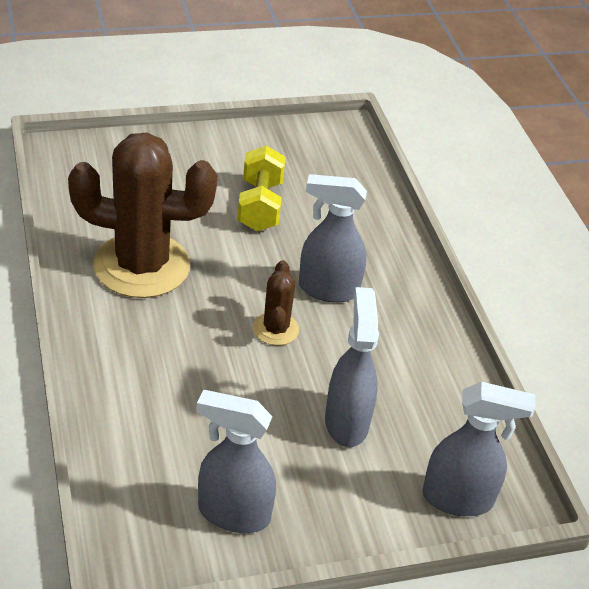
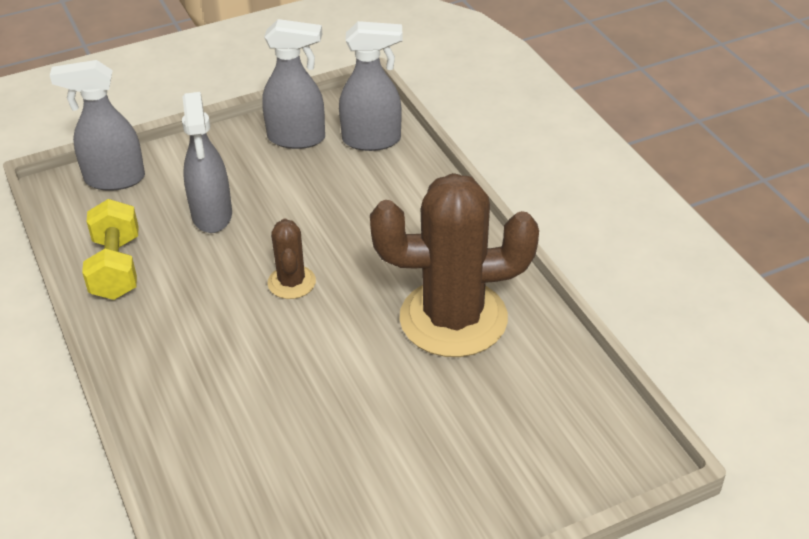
camera: 175 degrees right, 0 degrees up
yellow dumbbell [237,145,285,231] -> yellow dumbbell moved to [82,199,139,300]
grey spray bottle [299,174,367,303] -> grey spray bottle moved to [339,21,403,151]

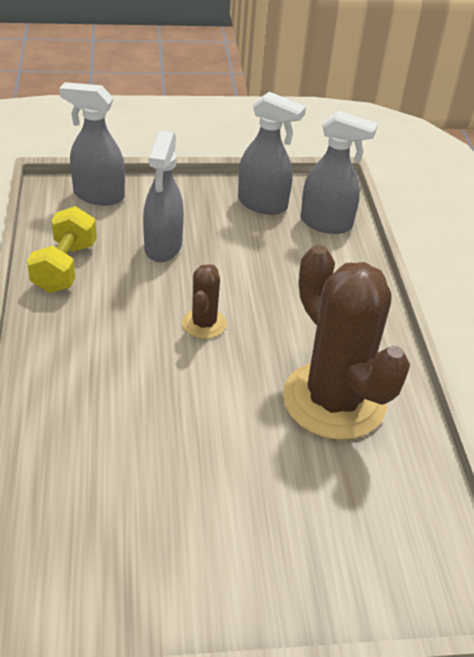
camera: 15 degrees right, 0 degrees up
brown cactus [370,173,539,357] -> brown cactus turned 45 degrees clockwise [283,245,410,440]

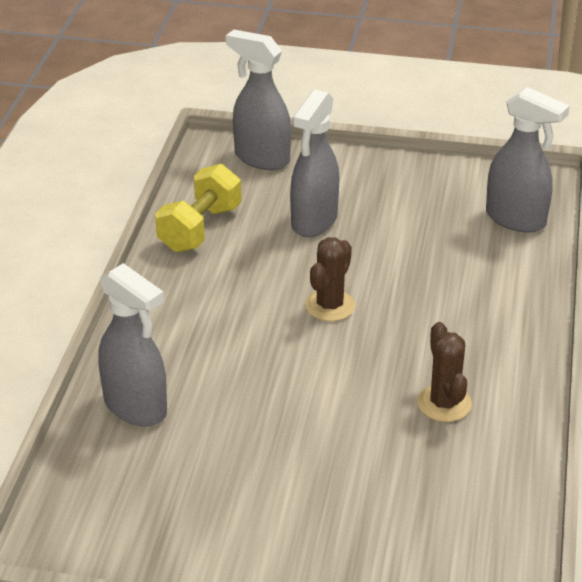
camera: 20 degrees right, 5 degrees down
grey spray bottle [238,92,306,215] -> grey spray bottle moved to [98,263,167,426]
brown cactus [283,245,410,440] -> brown cactus [417,322,472,422], size x0.46

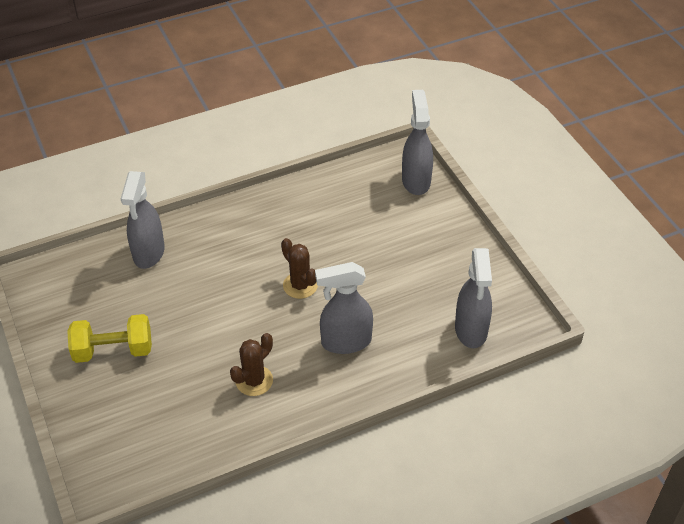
camera: 55 degrees right, 10 degrees up
yellow dumbbell [155,164,241,252] -> yellow dumbbell moved to [67,314,152,363]
grey spray bottle [290,90,339,237] -> grey spray bottle moved to [315,262,373,354]
brown cactus [305,237,355,321] -> brown cactus turned 60 degrees clockwise [281,238,318,299]

